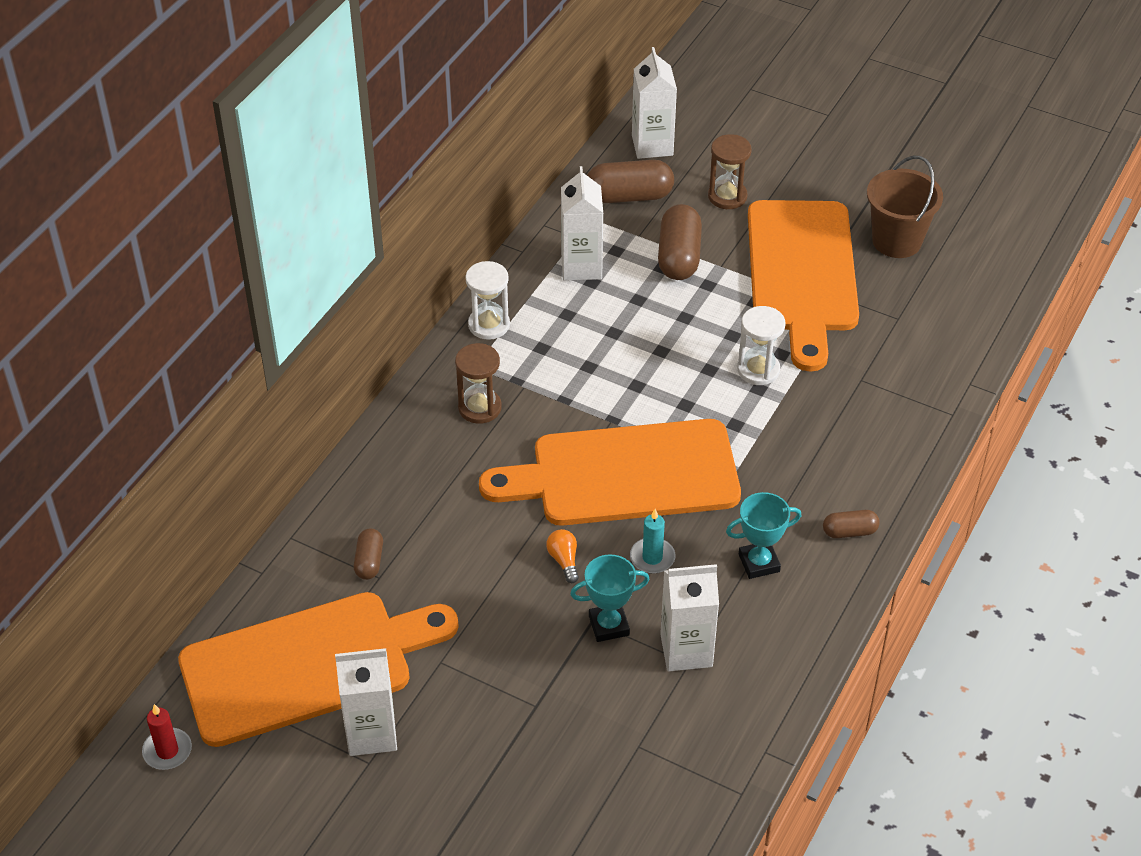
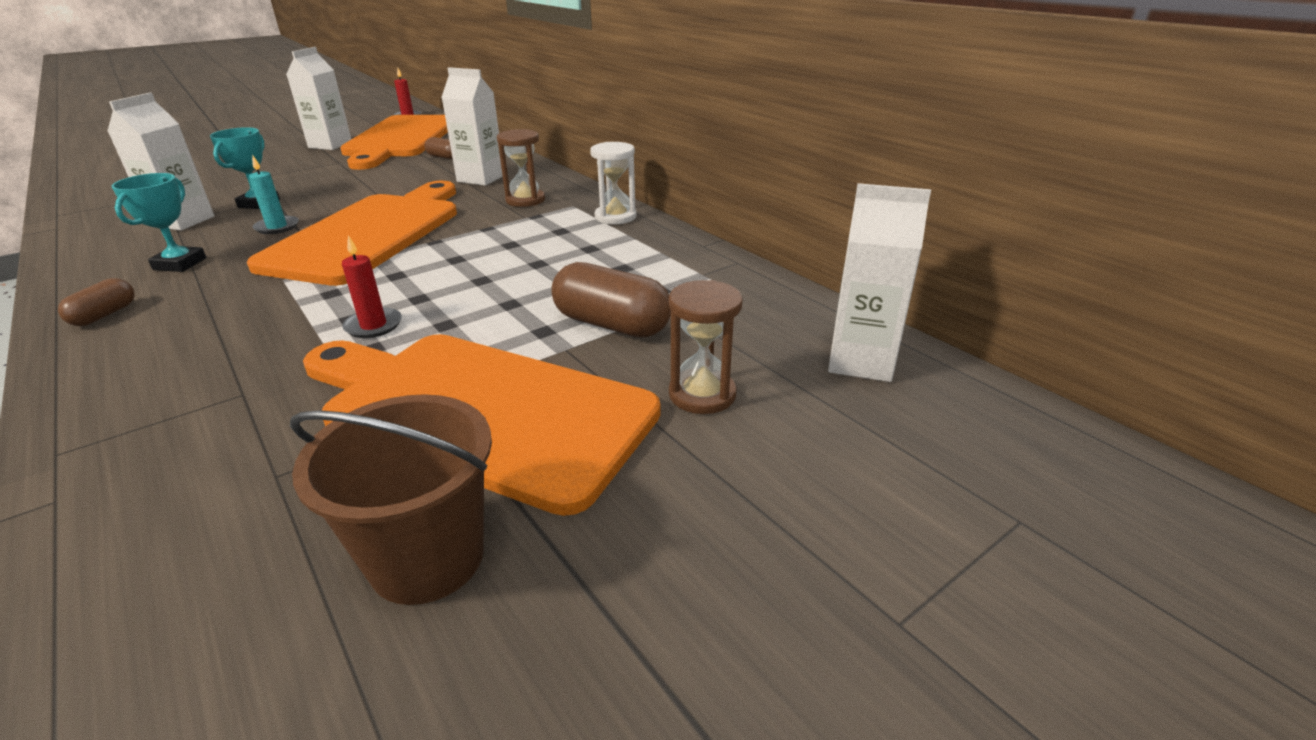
camera: 115 degrees right, 15 degrees down
orange light bulb [546,529,579,583] -> none
white carton [561,166,603,281] -> white carton moved to [441,67,503,186]
brown capsule [587,160,674,203] -> none
white hourglass [737,306,786,385] -> red candle [342,235,402,338]

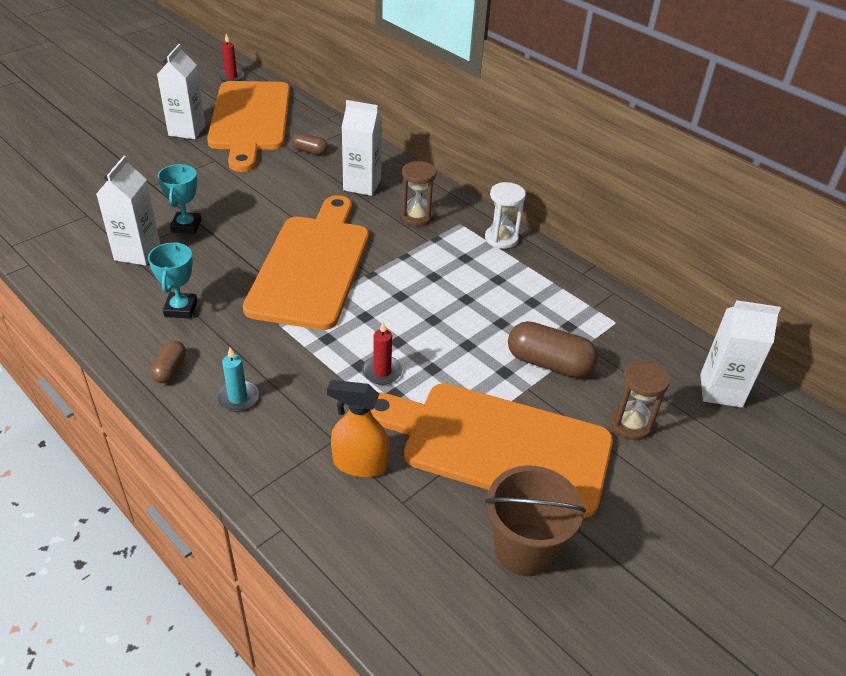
camera: 10 degrees left, 10 degrees up
turquoise candle [249,154,299,234] -> turquoise candle moved to [216,347,259,412]
none -> orange spray bottle [327,380,390,477]

